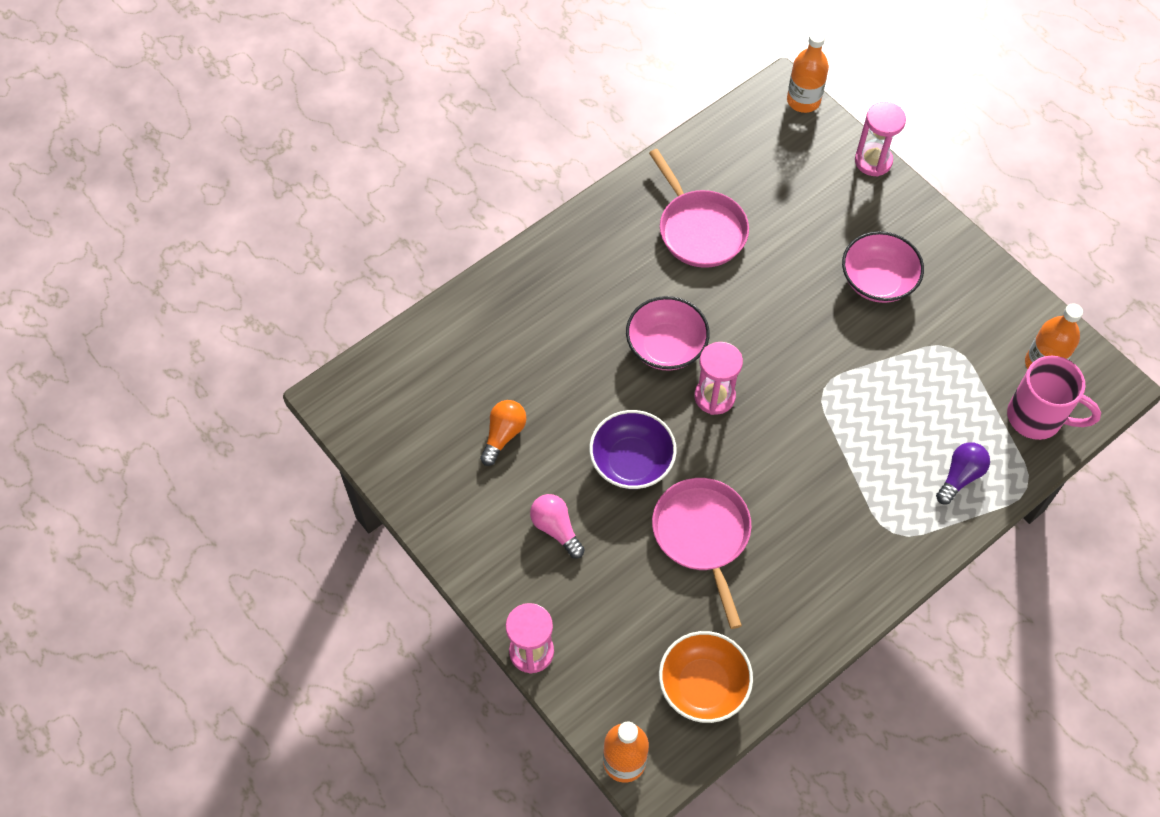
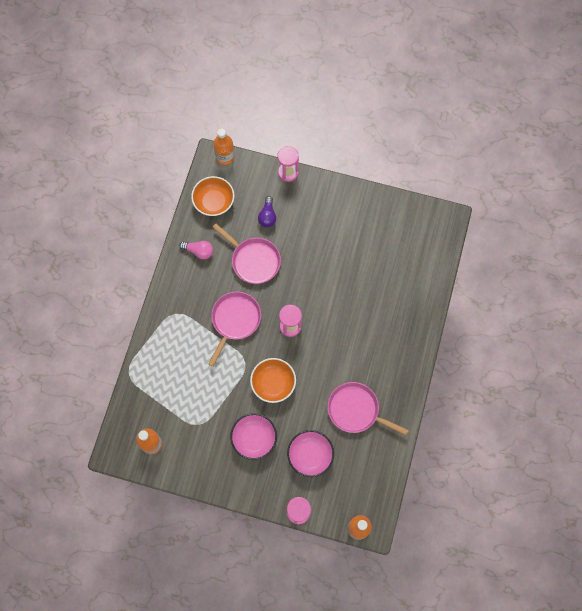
camera: 145 degrees right, 10 degrees up
orange light bulb [480,400,526,466] -> none
pink light bulb [530,494,585,559] -> pink light bulb moved to [179,241,213,259]
purple bowl [589,410,677,489] -> none
pink bowl [626,296,710,370] -> pink bowl moved to [287,430,334,477]
purple light bulb [936,442,990,504] -> purple light bulb moved to [258,196,276,228]
pink mug [1007,356,1101,440] -> none
none -> pink pan [208,292,261,367]
none -> orange bowl [250,358,296,403]

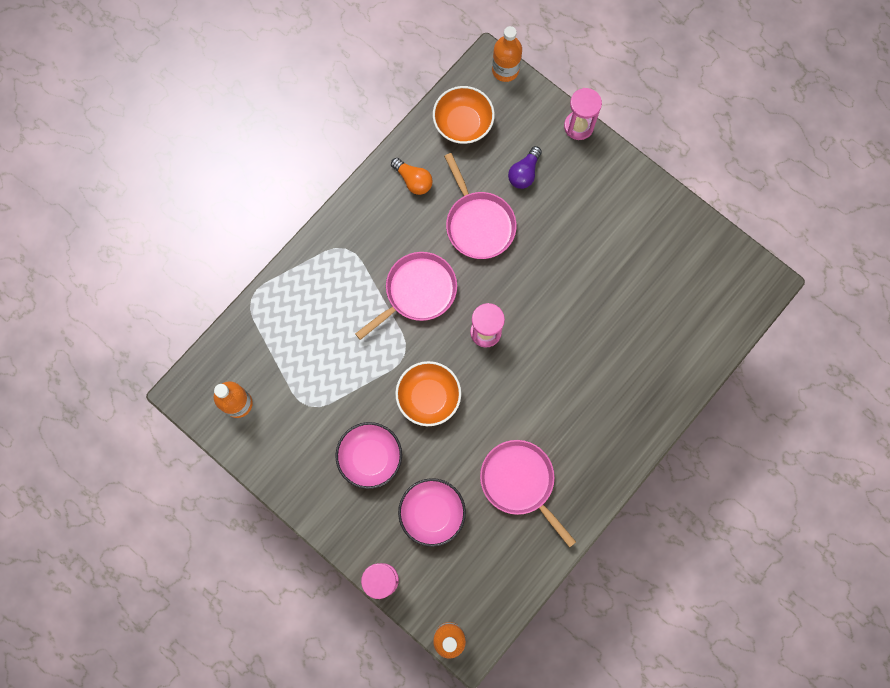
camera: 25 degrees right, 5 degrees up
pink light bulb [179,241,213,259] -> orange light bulb [391,158,433,195]

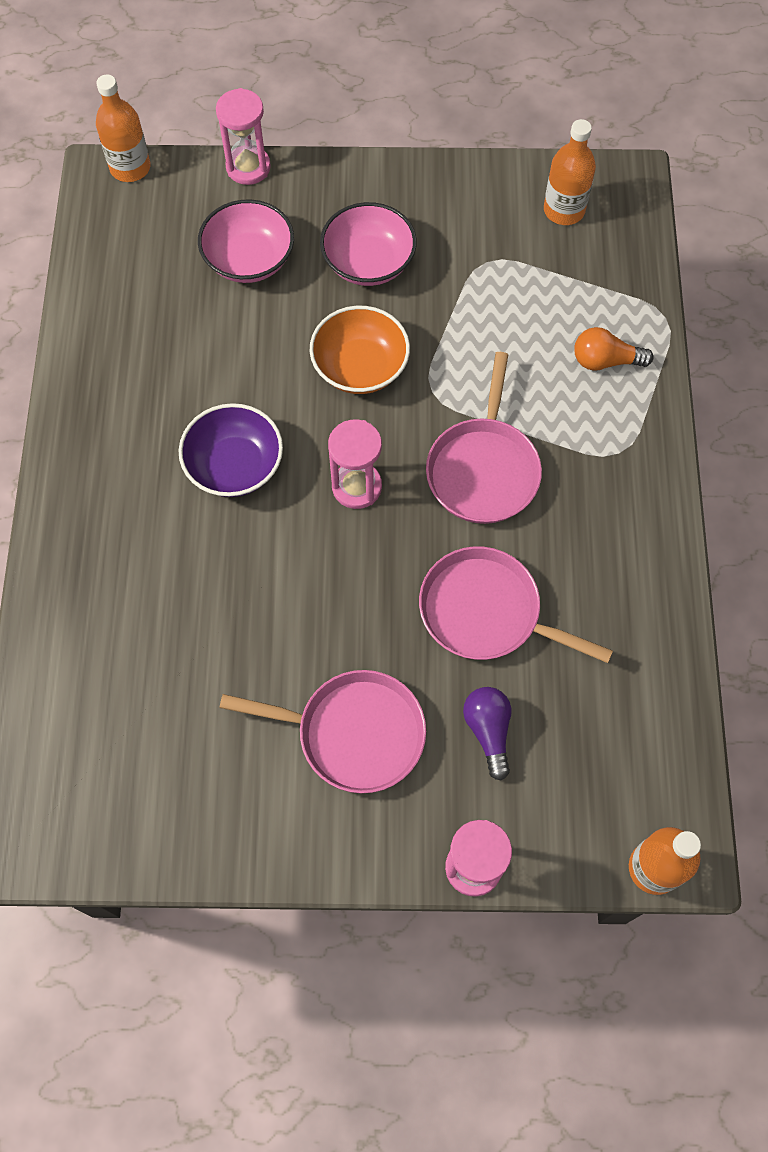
camera: 140 degrees right, 10 degrees down
orange light bulb [391,158,433,195] -> orange light bulb moved to [574,327,653,371]
orange bowl [433,86,495,144] -> none
pink pan [480,440,576,548] -> pink pan moved to [219,670,426,793]
none -> purple bowl [179,403,283,497]

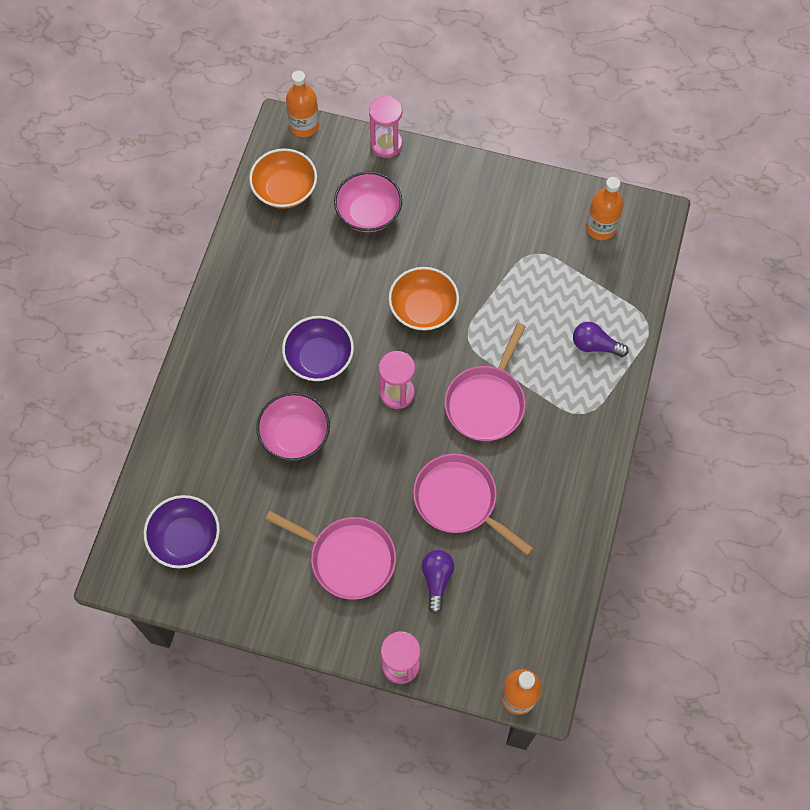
camera: 15 degrees right, 0 degrees up
pink bowl [320,202,417,286] -> pink bowl moved to [256,392,330,461]
orange light bulb [574,327,653,371] -> purple light bulb [573,322,629,357]
none -> purple bowl [144,495,220,568]
none -> orange bowl [249,148,317,209]

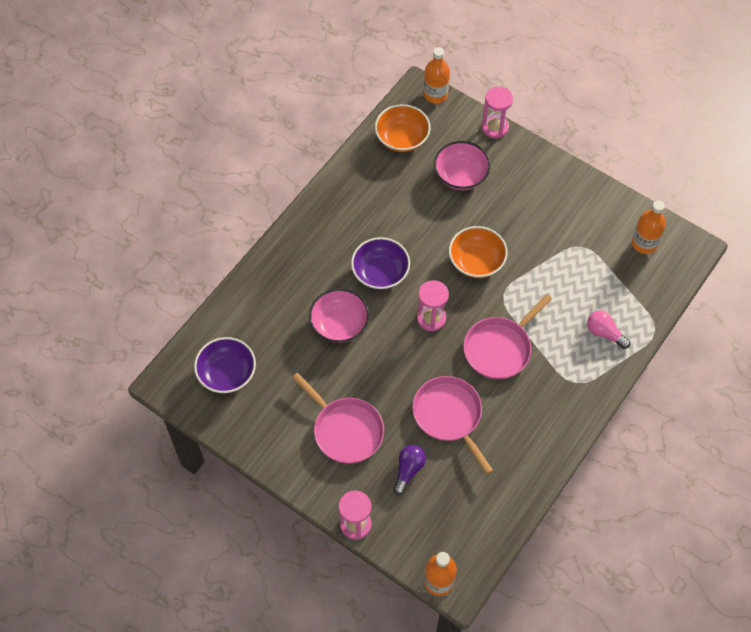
camera: 20 degrees right, 5 degrees down
purple light bulb [573,322,629,357] -> pink light bulb [587,310,630,349]

